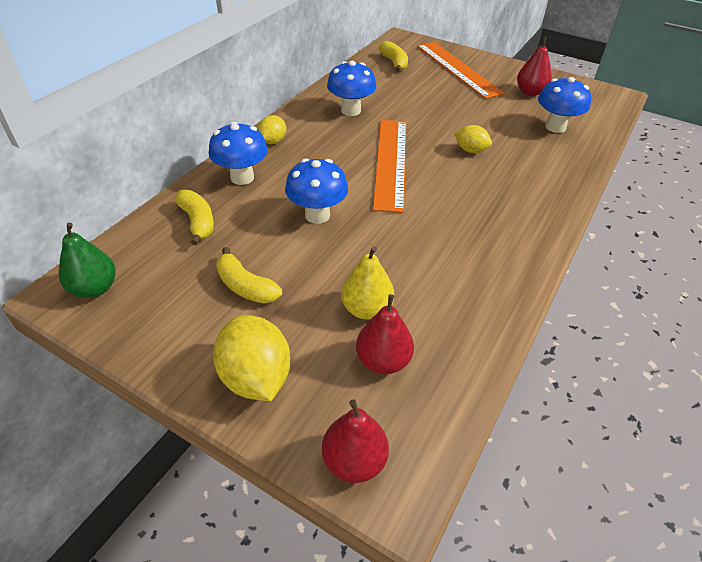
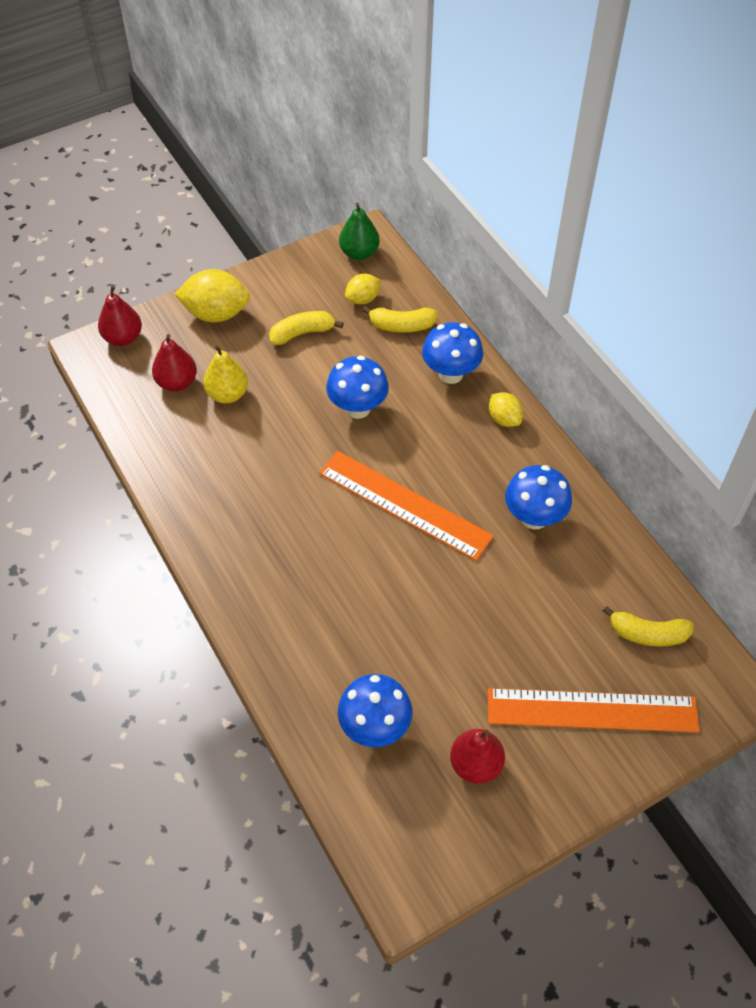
camera: 120 degrees right, 10 degrees up
yellow lemon [454,125,492,153] -> yellow lemon moved to [345,274,381,304]

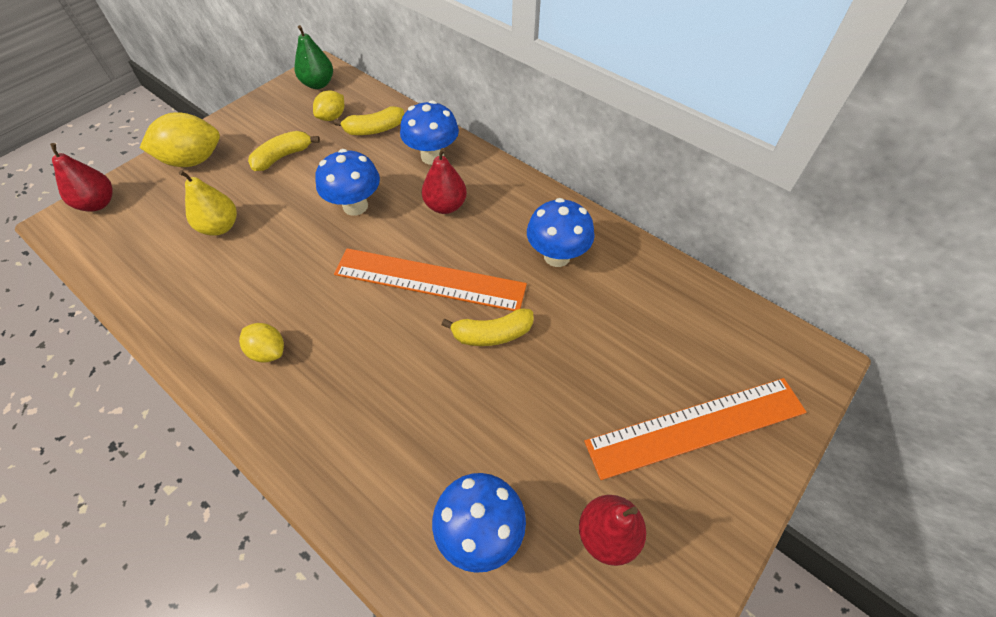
camera: 20 degrees left, 0 degrees up
red pear [152,334,197,392] -> red pear moved to [422,148,467,214]
yellow lemon [489,392,523,427] -> yellow lemon moved to [239,323,284,362]
yellow banana [603,606,694,647] -> yellow banana moved to [442,308,534,346]

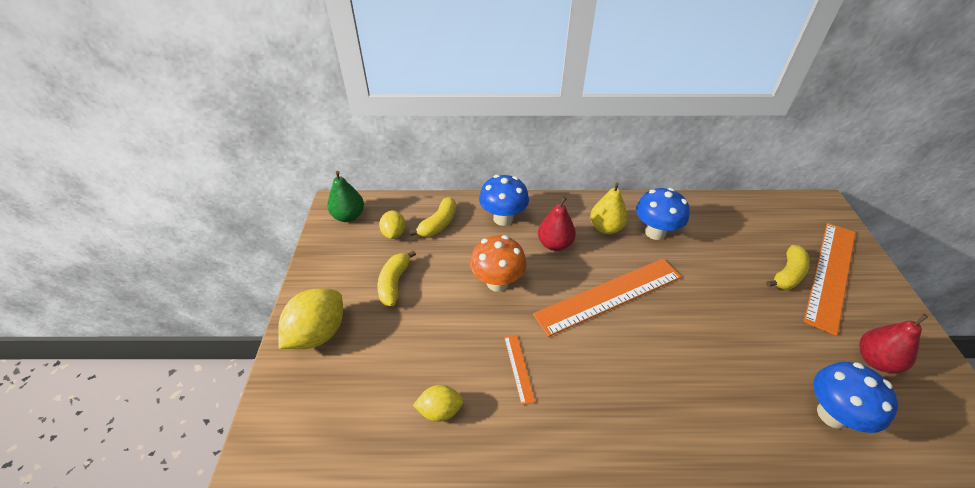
camera: 40 degrees left, 10 degrees down
red pear [50,143,113,212] -> none
yellow pear [179,170,237,236] -> yellow pear moved to [590,183,628,234]
yellow lemon [239,323,284,362] -> yellow lemon moved to [413,385,464,422]
blue mushroom [315,149,380,216] -> orange mushroom [470,235,527,292]
yellow banana [442,308,534,346] -> yellow banana moved to [766,245,810,290]
none -> orange ruler [504,335,535,405]

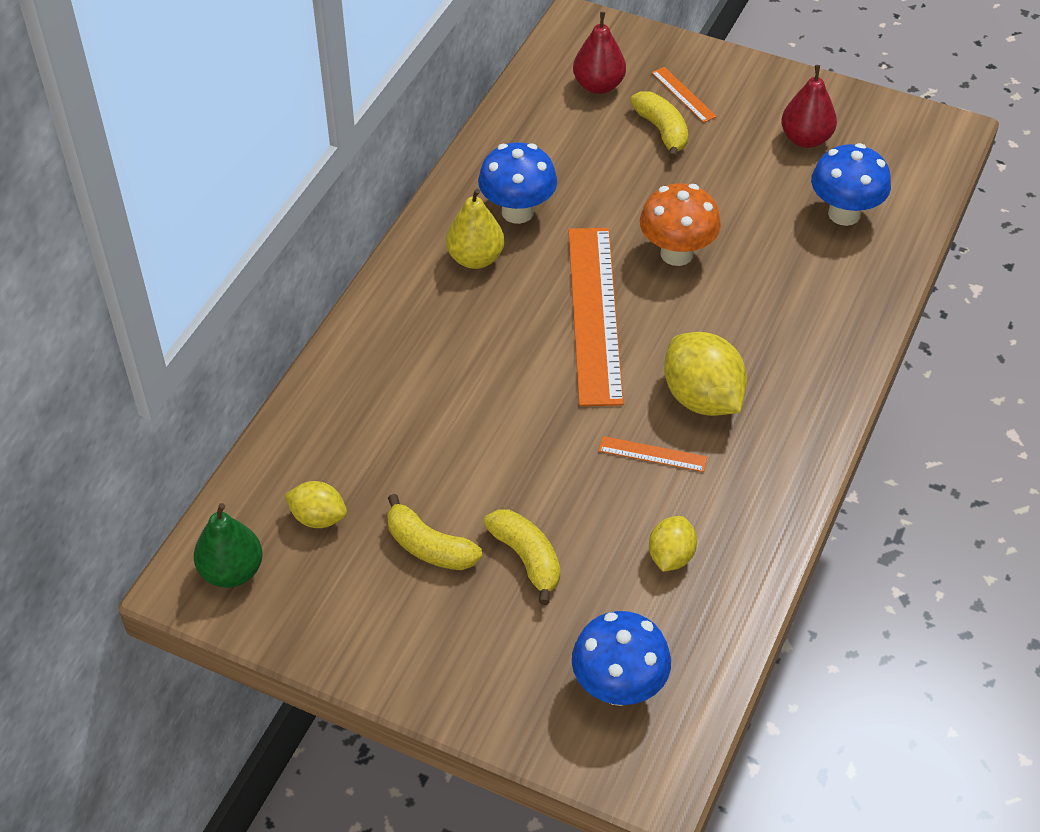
camera: 65 degrees left, 5 degrees up
yellow lemon [278,288,343,349] -> yellow lemon moved to [664,332,747,416]
yellow banana [409,197,456,237] -> yellow banana moved to [483,510,560,605]
orange mushroom [470,235,527,292] -> orange mushroom moved to [640,183,721,266]
blue mushroom [479,175,529,226] -> blue mushroom moved to [572,611,671,706]
red pear [538,197,576,251] -> red pear moved to [573,12,626,94]
orange ruler [803,223,855,336] -> orange ruler [651,67,717,123], size x0.42

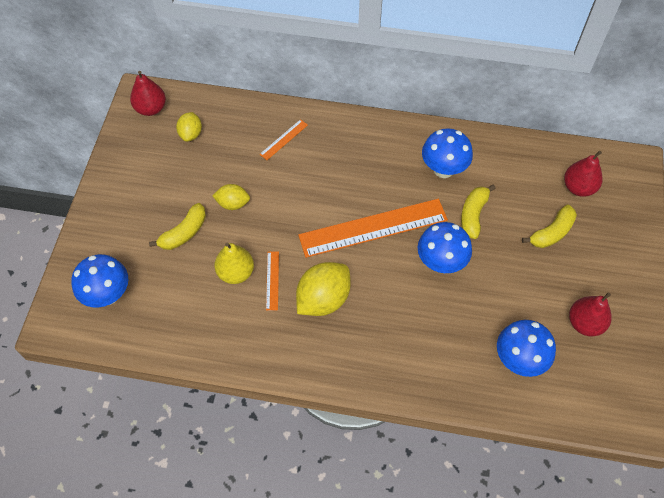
camera: 75 degrees right, 10 degrees up
green pear [194,503,263,588] -> red pear [130,71,166,116]
yellow banana [387,494,482,570] -> yellow banana moved to [461,185,496,239]
yellow pear [446,189,504,269] -> yellow pear moved to [214,243,254,284]
orange mushroom [640,183,721,266] -> blue mushroom [418,222,472,273]
yellow lemon [649,516,697,572] -> yellow lemon moved to [212,184,250,210]
orange ruler [651,67,717,123] -> orange ruler moved to [259,119,308,160]

